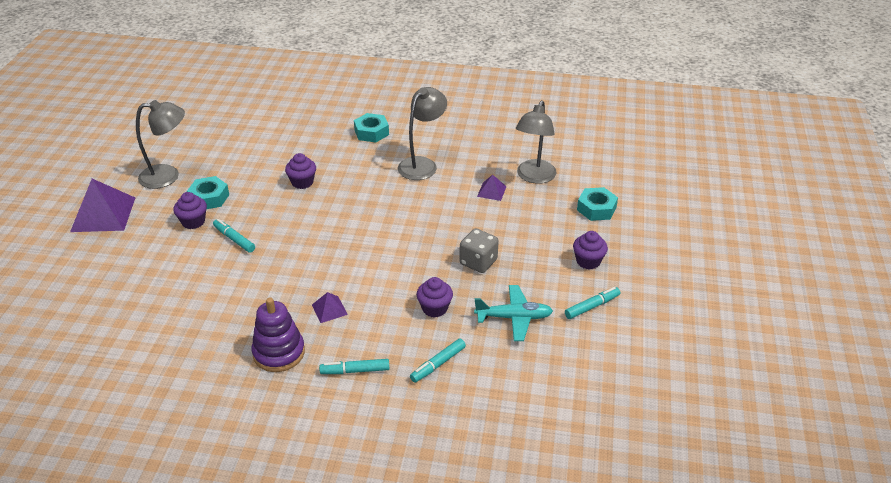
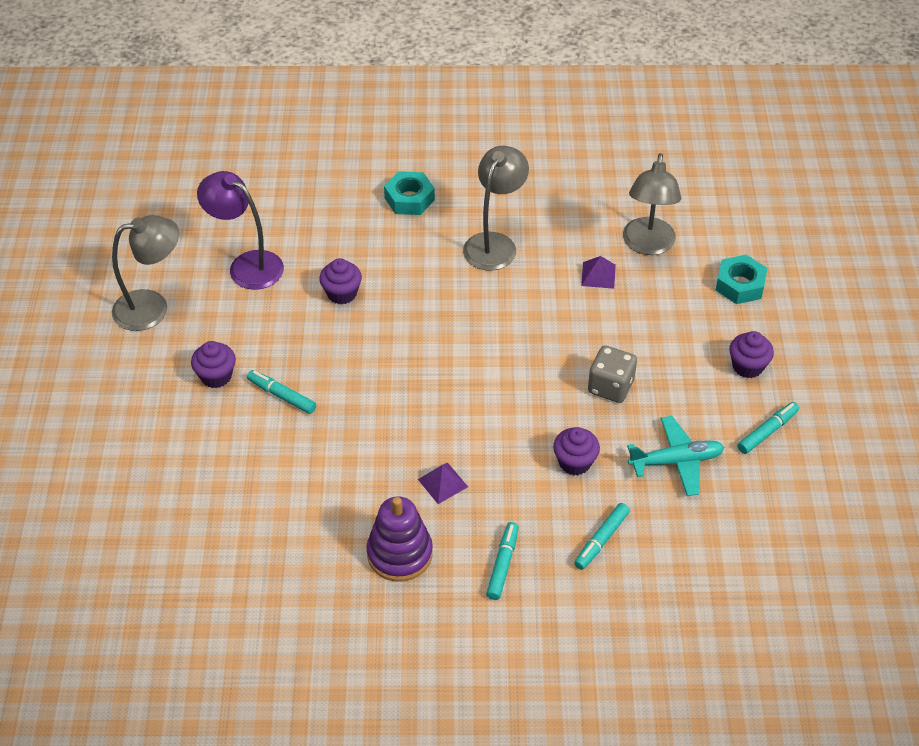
camera: 10 degrees left, 10 degrees up
purple pyramid [70,179,135,232] -> none
turquoise nut [187,176,229,209] -> none
turquoise marker [319,359,389,374] -> turquoise marker turned 120 degrees clockwise [486,522,519,600]
none -> purple lamp [197,171,284,290]

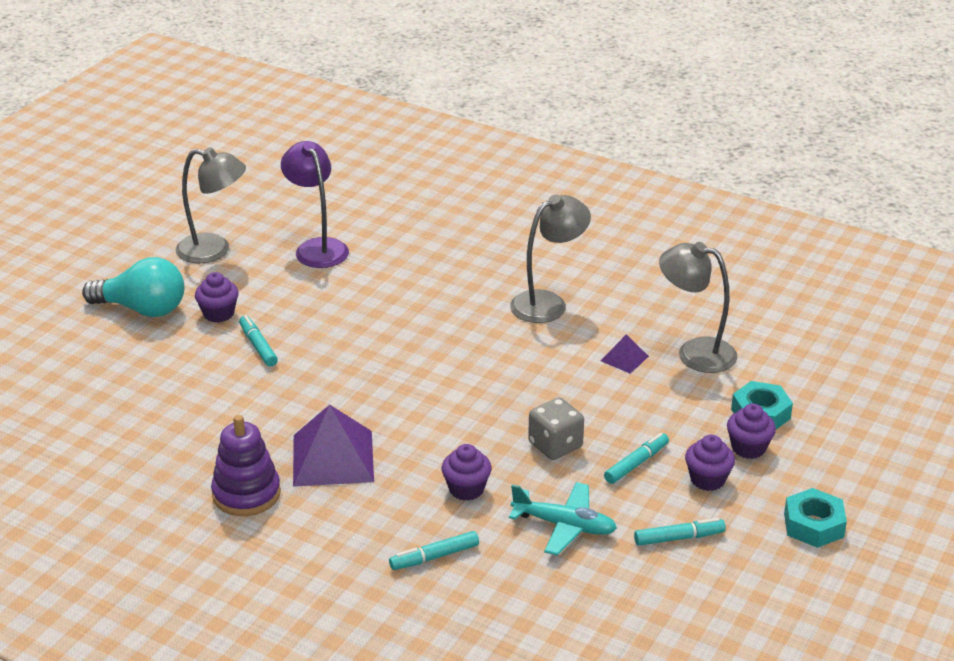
camera: 30 degrees right, 15 degrees down
purple cupcake [319,258,362,305] -> purple cupcake moved to [727,404,776,459]
turquoise nut [384,171,435,215] -> turquoise nut moved to [784,488,847,548]
purple pyramid [418,463,468,504] -> purple pyramid [293,405,374,487], size x2.08
turquoise marker [486,522,519,600] -> turquoise marker moved to [604,433,669,484]
grey lamp [623,153,681,255] -> grey lamp turned 75 degrees clockwise [659,242,738,373]
none -> turquoise light bulb [82,257,184,317]

